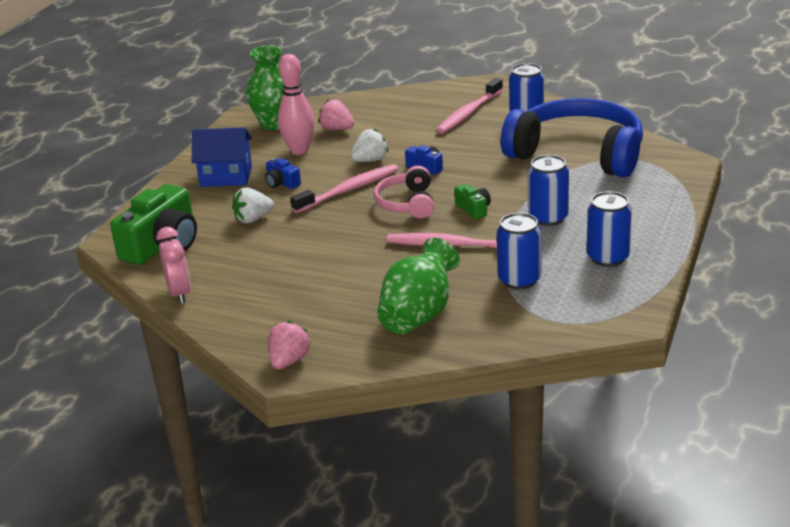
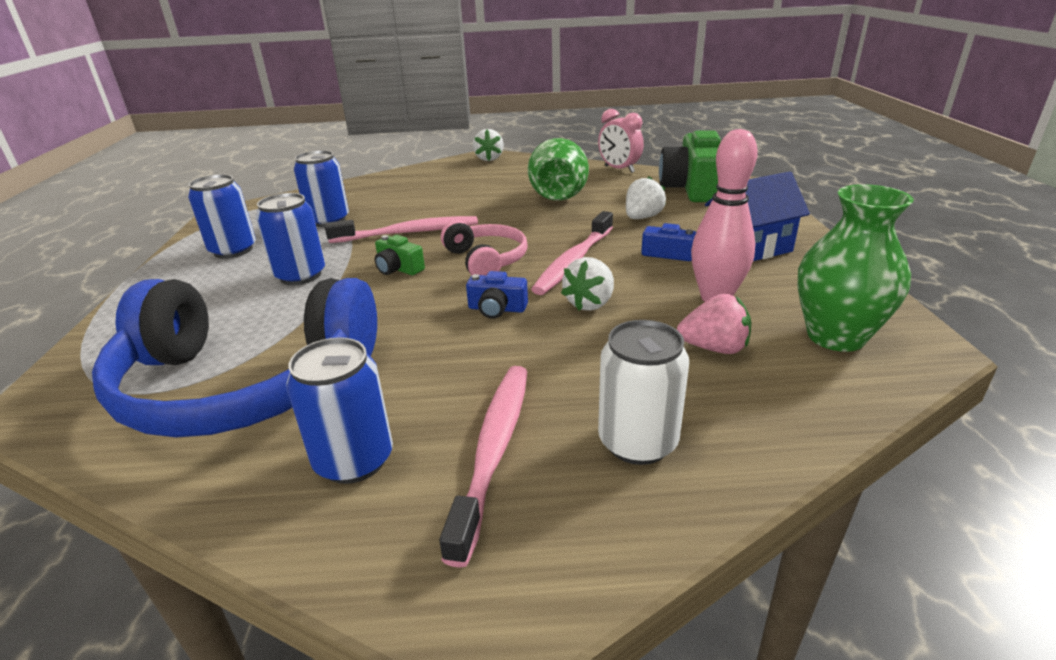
camera: 155 degrees right, 0 degrees up
pink strawberry [268,321,311,369] -> white strawberry [473,129,504,161]
green vase [377,238,460,334] -> green vase moved to [528,138,589,201]
none -> white can [598,320,689,465]

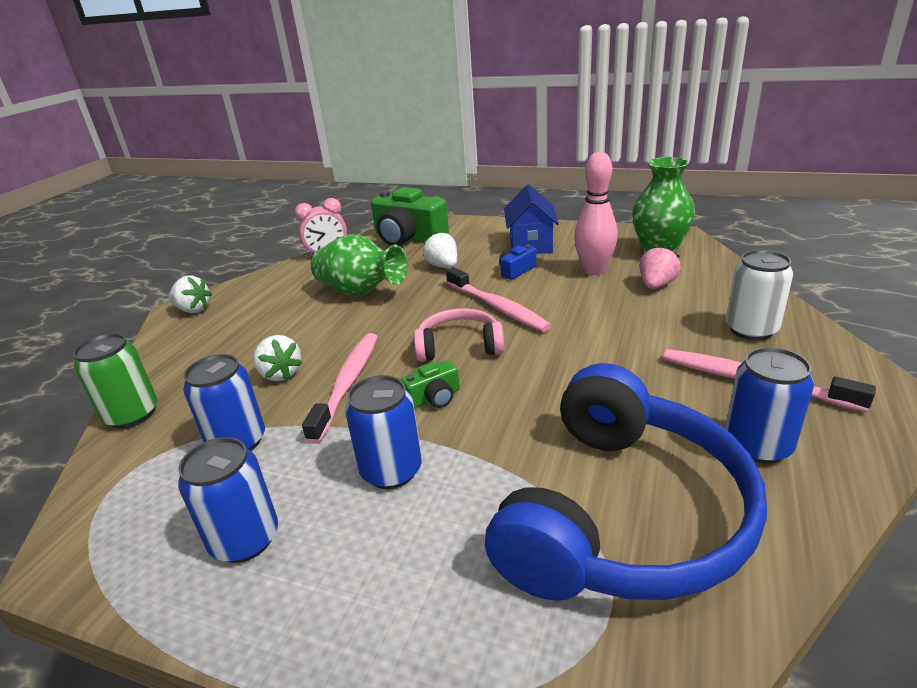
camera: 65 degrees left, 0 degrees up
blue camera [466,271,528,319] -> none
white strawberry [561,257,614,311] -> white strawberry moved to [253,335,302,381]
none -> green can [73,333,157,429]

